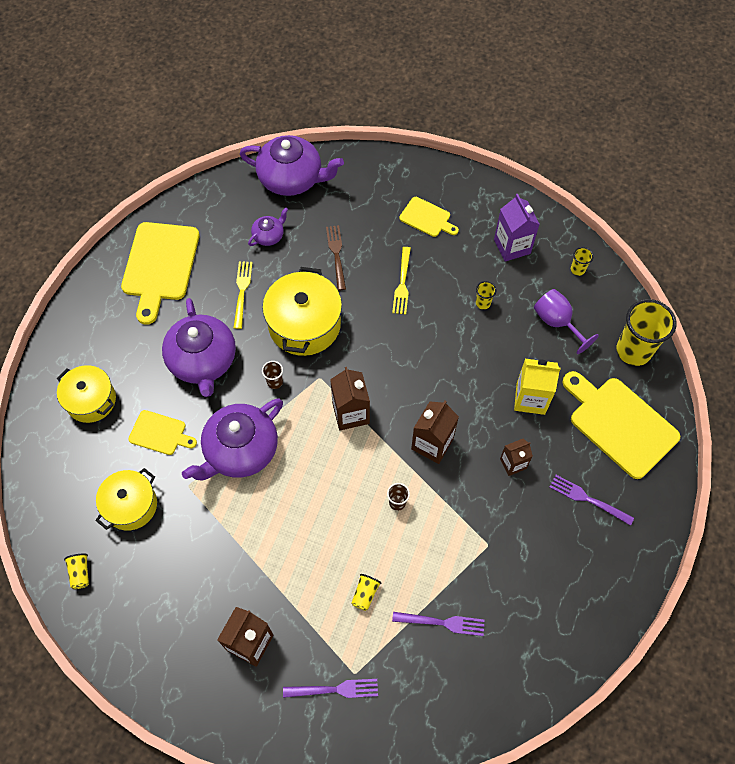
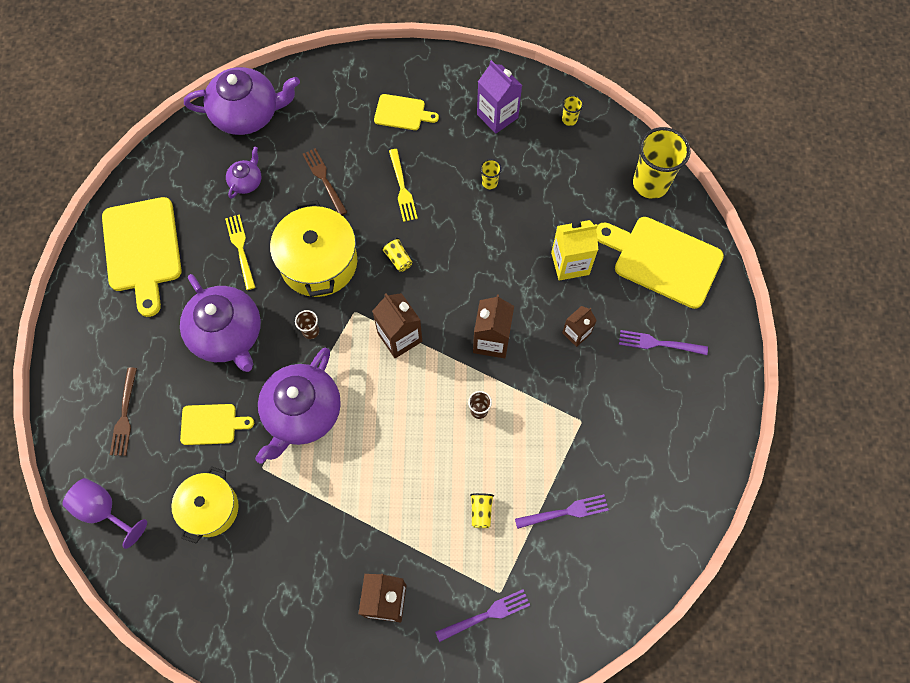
camera: 20 degrees left, 5 degrees up
yellow pot [57,365,116,423] -> brown fork [110,368,137,456]
yellow cup [64,554,89,589] -> yellow cup moved to [381,238,412,272]
purple goblet [534,289,599,354] -> purple goblet moved to [62,478,147,549]

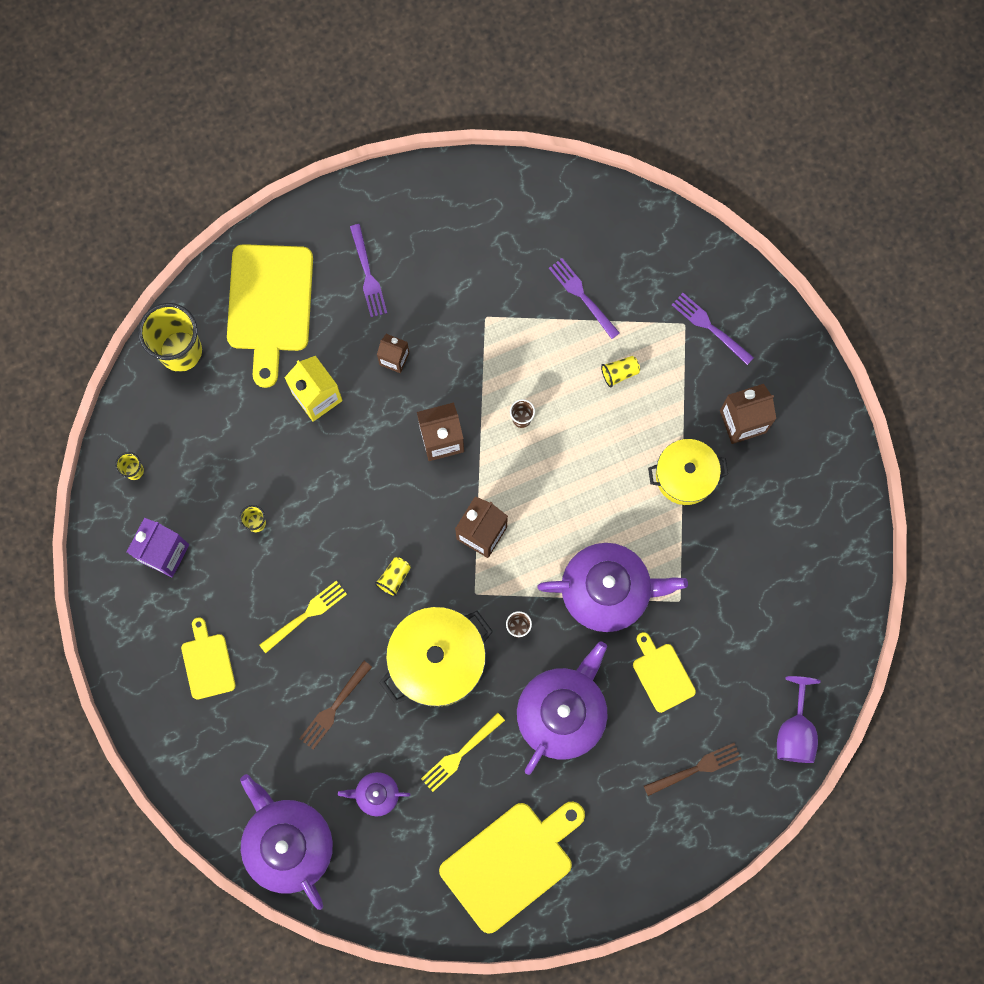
camera: 115 degrees left, 10 degrees up
yellow pot [172,466,239,543] -> yellow pot moved to [648,439,728,505]

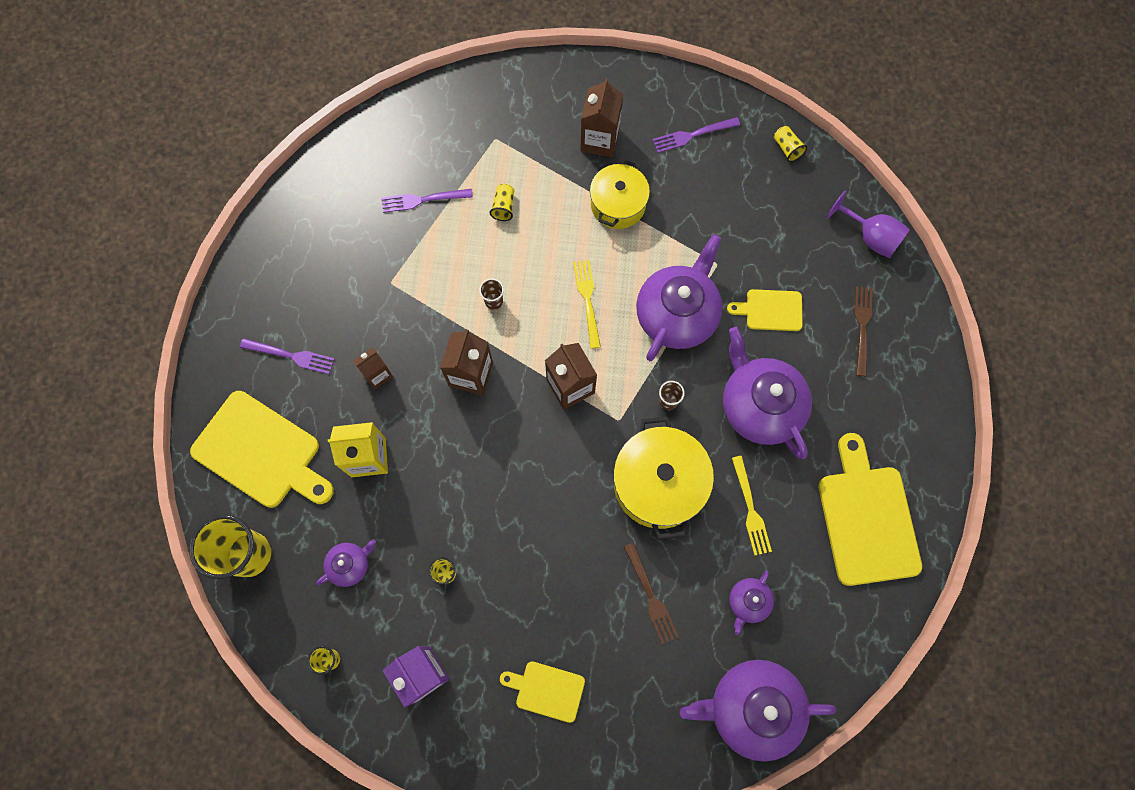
camera: 60 degrees left, 5 degrees down
yellow fork [259,581,347,653] -> yellow fork moved to [573,260,601,349]
yellow cup [375,557,411,597] -> yellow cup moved to [774,126,807,162]
purple fork [672,293,754,365] -> purple fork moved to [653,117,740,153]
none -> purple teapot [316,539,376,587]

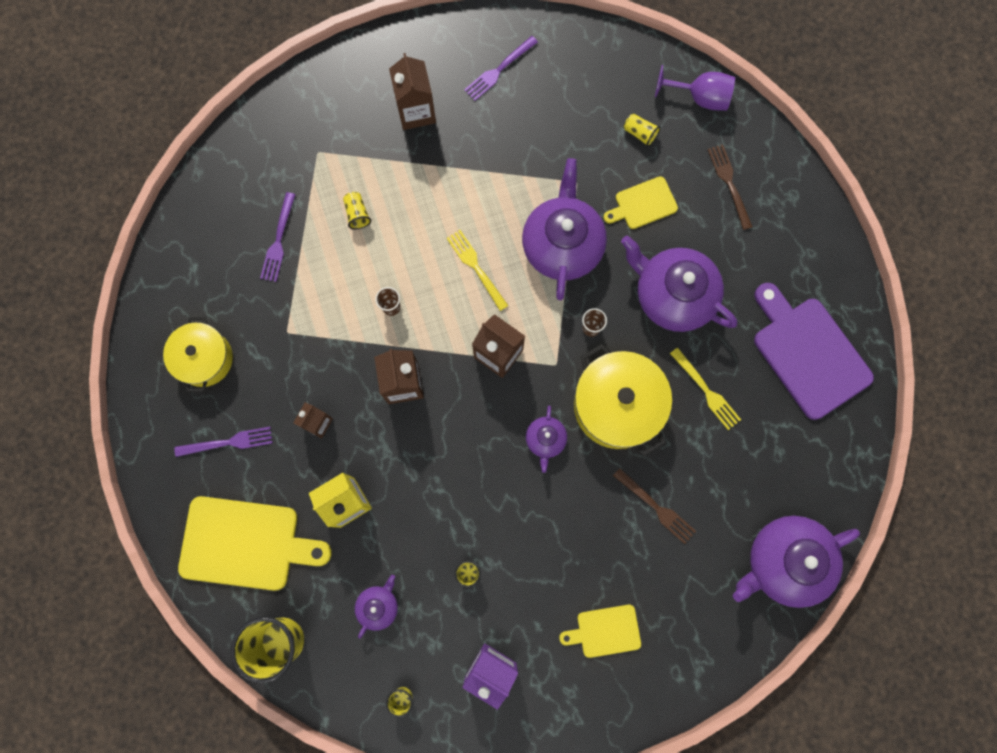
camera: 25 degrees left, 5 degrees up
purple fork [381,189,473,213] -> purple fork turned 45 degrees counterclockwise [260,192,296,282]
yellow pot [590,160,650,229] -> yellow pot moved to [163,316,233,392]
purple teapot [729,570,774,635] -> purple teapot moved to [526,405,567,473]
yellow cup [774,126,807,162] -> yellow cup moved to [624,114,661,147]
yellow cutting board [819,433,922,586] -> purple cutting board [754,283,874,420]

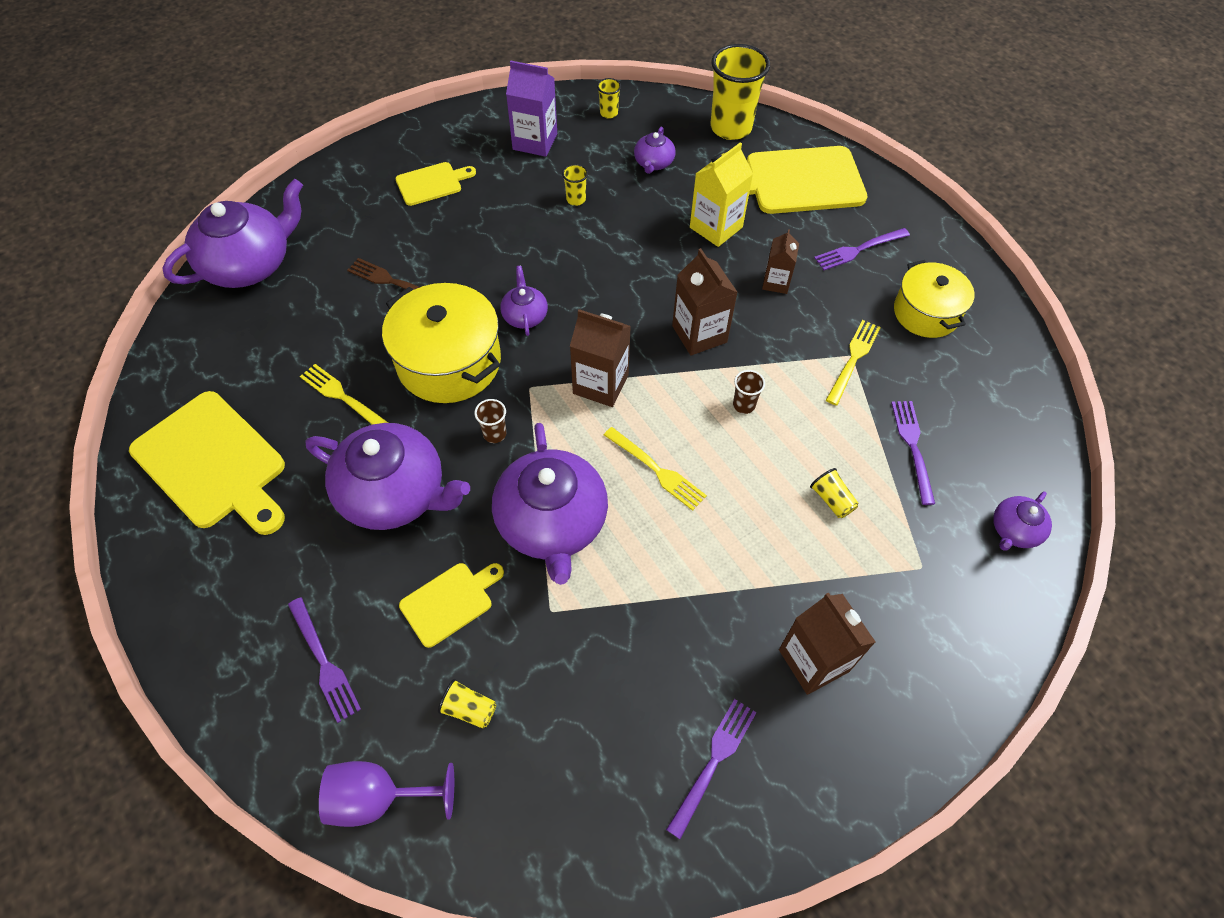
camera: 165 degrees right, 20 degrees down
brown fork [708,144,752,230] -> purple fork [288,597,361,723]
purple cutting board [754,283,874,420] -> yellow cutting board [129,391,285,535]
none -> yellow fork [826,320,881,405]
none -> purple teapot [993,491,1052,551]

